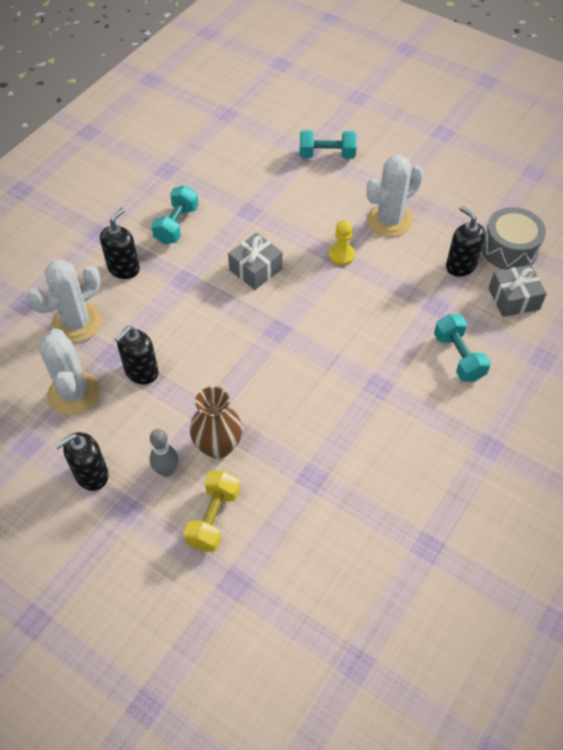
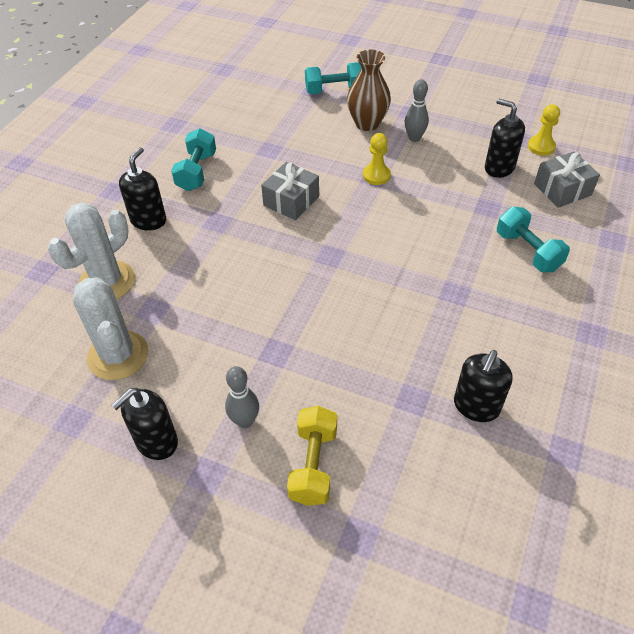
camera: 10 degrees left, 5 degrees down
black soap dispenser [115,326,159,384] -> black soap dispenser moved to [454,350,513,422]
brown vase [190,386,243,459] -> brown vase moved to [347,50,391,131]
white cactus [367,155,424,237] -> grey bowling pin [405,79,429,142]
grey drum [482,207,546,270] -> yellow pawn [528,104,560,156]

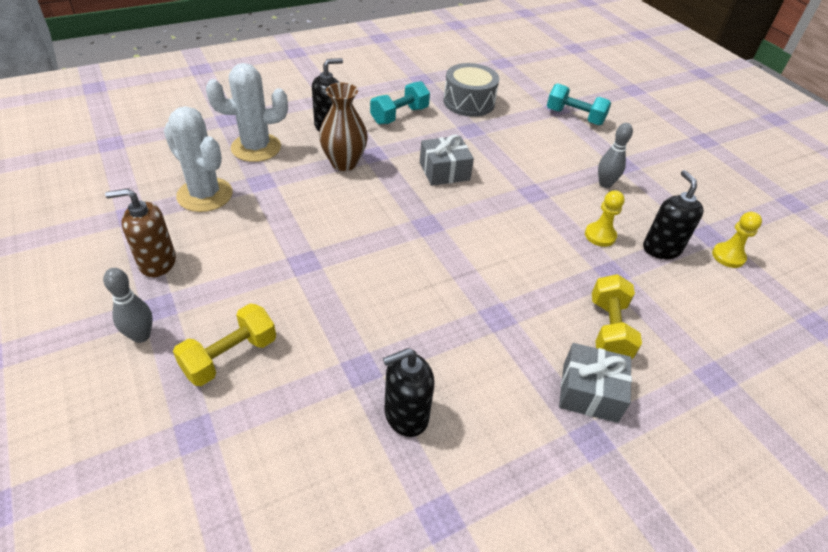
camera: 35 degrees right, 5 degrees down
white cactus [73,277,148,380] -> white cactus turned 60 degrees counterclockwise [164,106,233,212]
black soap dispenser [111,388,178,460] -> brown soap dispenser [105,189,176,277]
grey bowling pin [225,366,259,428] -> grey bowling pin moved to [103,268,153,343]
brown vase [347,50,391,131] -> brown vase moved to [319,83,368,171]
yellow pawn [363,133,391,185] -> yellow pawn moved to [585,190,625,247]
turquoise dumbbell [497,207,570,272] -> yellow dumbbell [592,274,642,359]
grey gift [534,151,600,208] -> grey gift moved to [559,343,632,423]
none -> grey drum [443,63,499,117]

